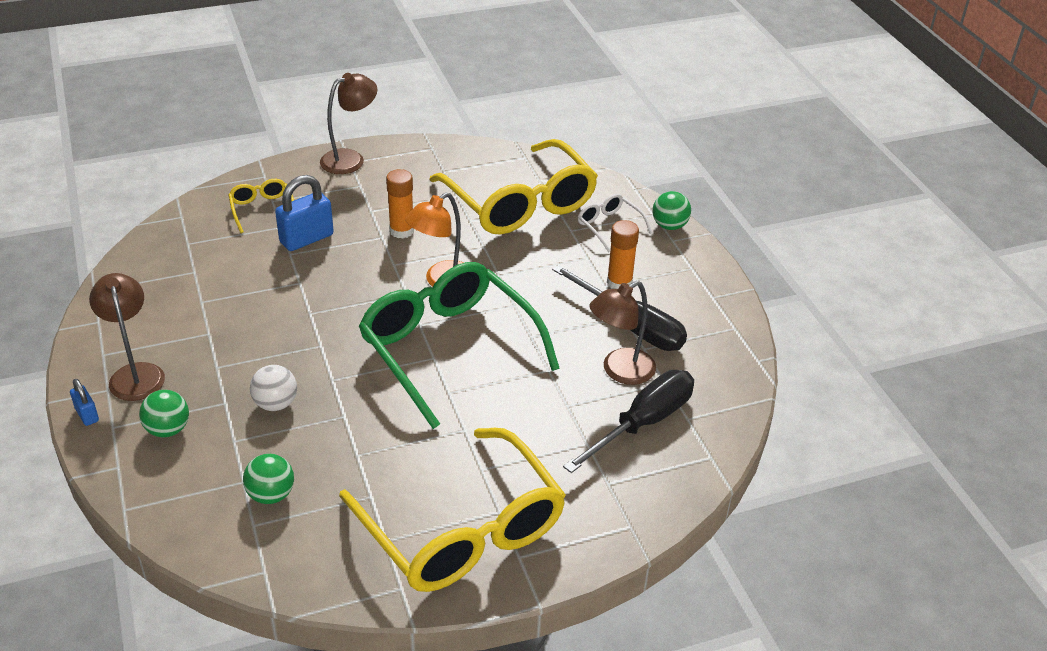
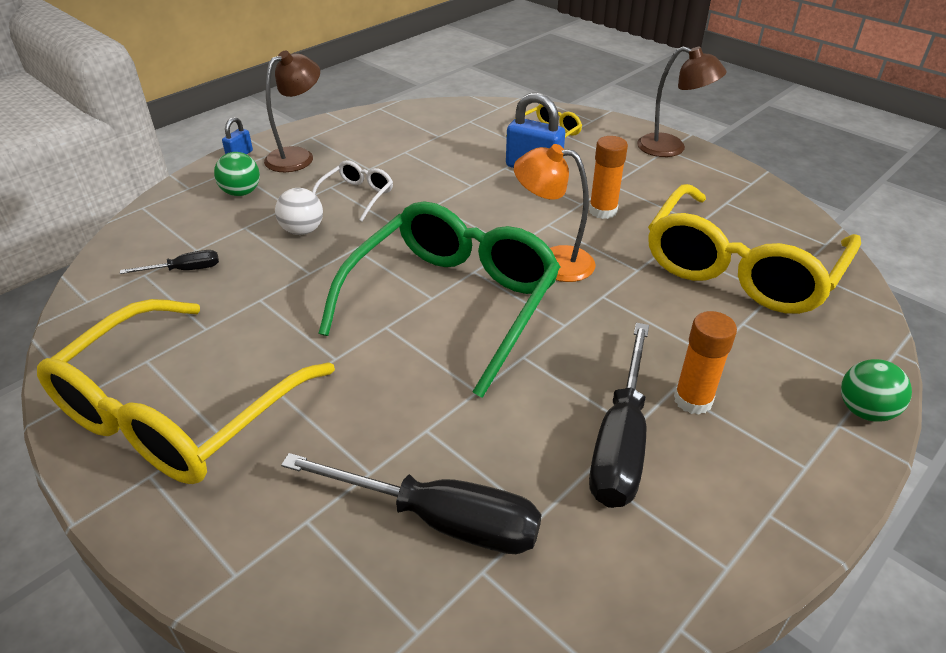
camera: 65 degrees right, 0 degrees up
green ball [243,454,294,504] -> black screwdriver [120,250,219,274]
white glasses [578,194,652,252] -> white glasses moved to [312,160,393,222]
brown lamp [589,281,656,385] -> none

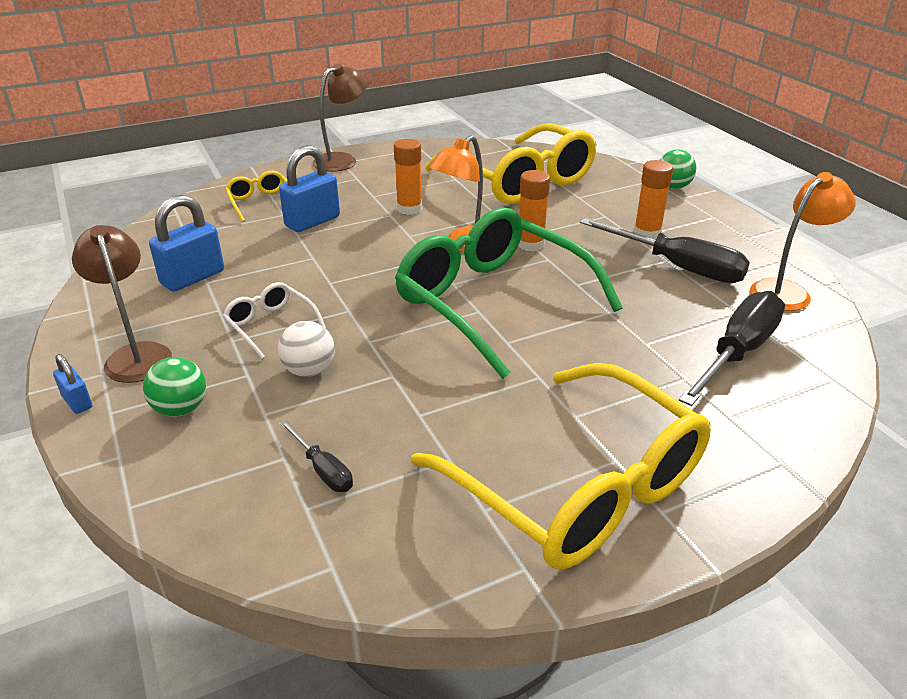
camera: 70 degrees left, 5 degrees down
black screwdriver [120,250,219,274] -> black screwdriver turned 135 degrees clockwise [280,420,353,492]
none -> blue padlock [149,195,224,292]
none -> orange glue stick [518,170,550,251]
none -> orange lamp [750,172,856,311]

